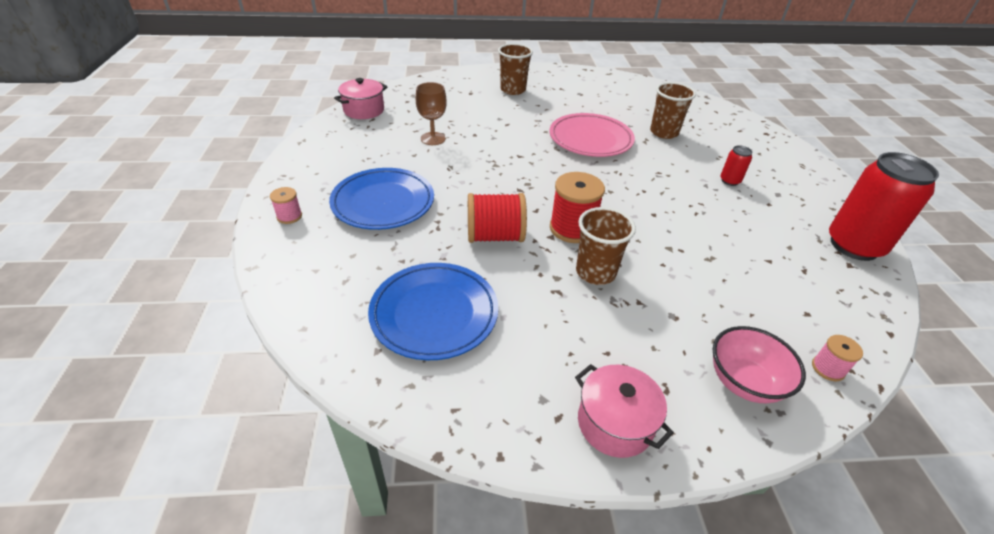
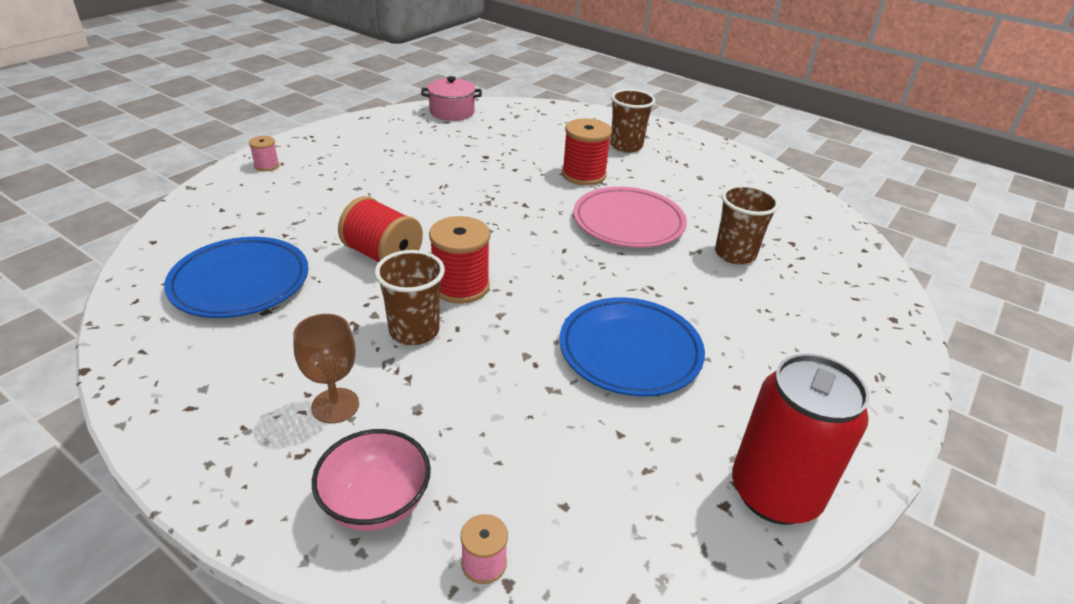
camera: 40 degrees right, 5 degrees down
blue plate [329,168,434,230] -> blue plate moved to [559,297,705,397]
brown goblet [416,82,447,145] -> brown goblet moved to [293,314,359,423]
pink pot [575,364,674,458] -> none
red can [720,145,753,186] -> none
none -> red spool [562,118,612,186]

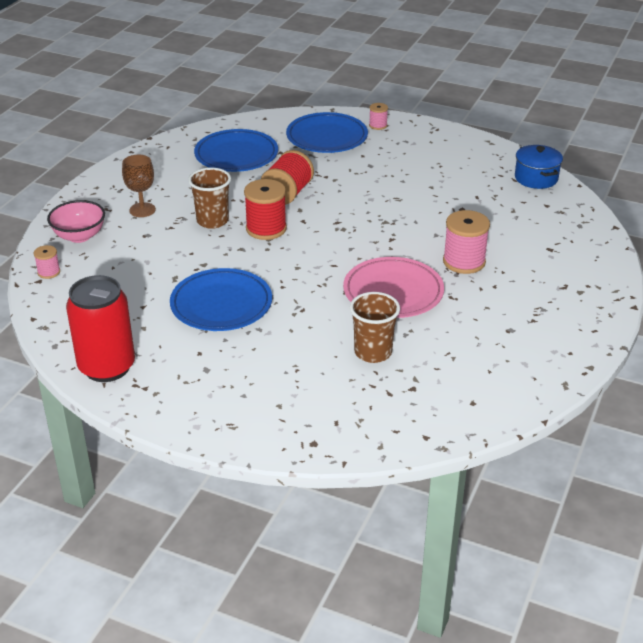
camera: 80 degrees right, 0 degrees up
pink pot [421,76,482,121] -> blue pot [515,145,563,189]
red spool [562,118,612,186] -> pink spool [443,210,490,274]
brown cup [610,89,656,153] -> none
none -> blue plate [286,112,368,153]

